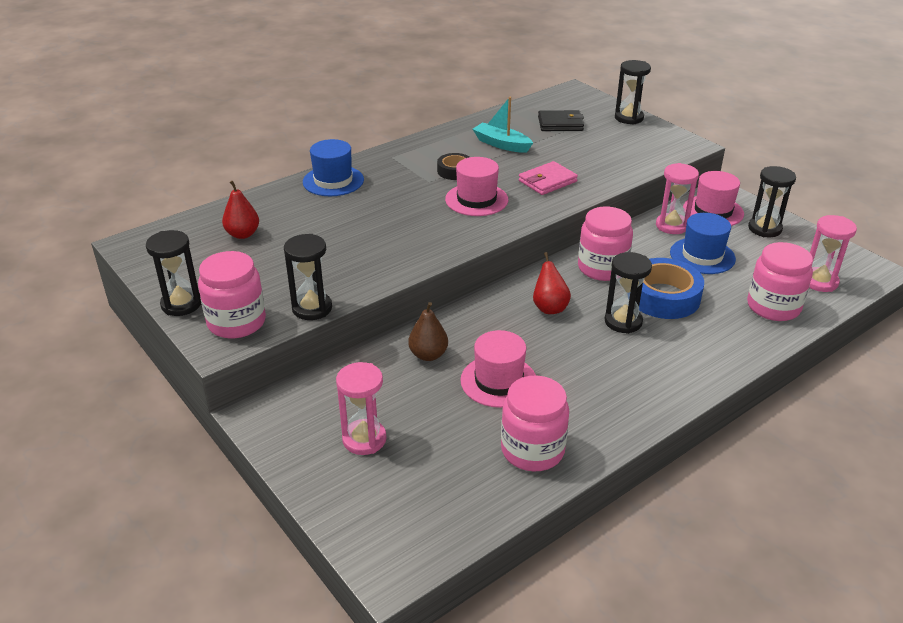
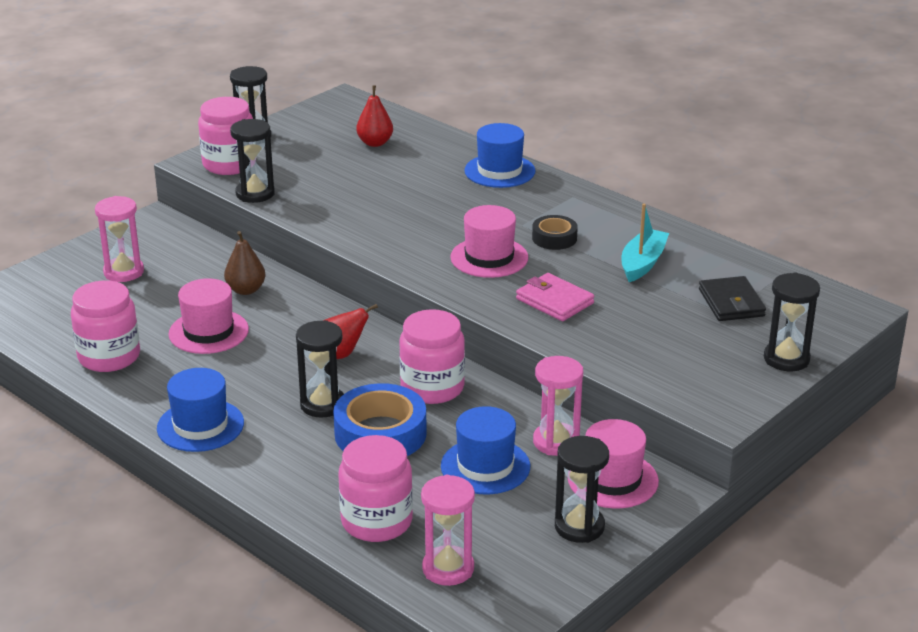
camera: 80 degrees right, 5 degrees down
none -> blue hat [157,368,244,452]

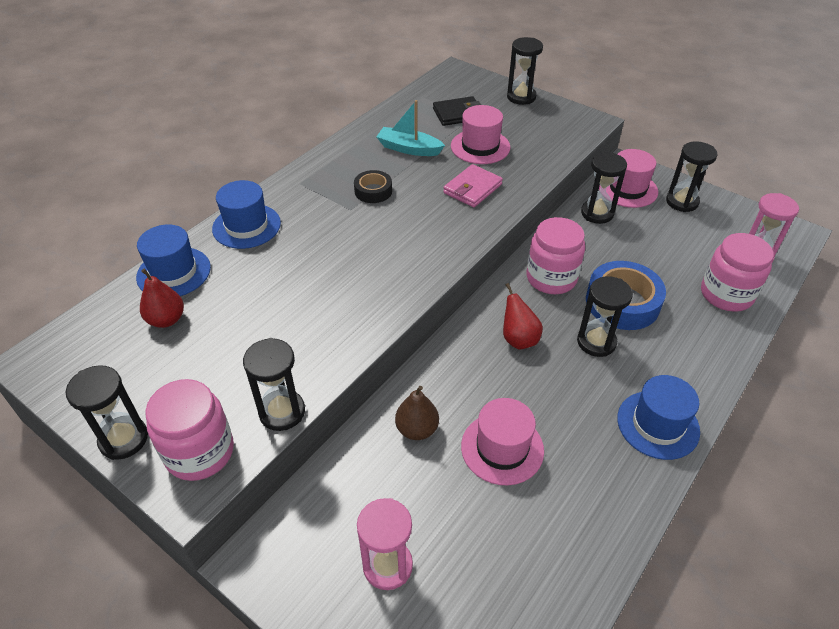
camera: 95 degrees left, 15 degrees up
pink jar [71,280,140,372] -> none
blue hat [441,406,530,495] -> blue hat moved to [136,224,211,296]
pink hat [450,205,528,278] -> pink hat moved to [451,105,510,164]
pink hourglass [533,356,583,456] -> black hourglass [581,152,627,224]

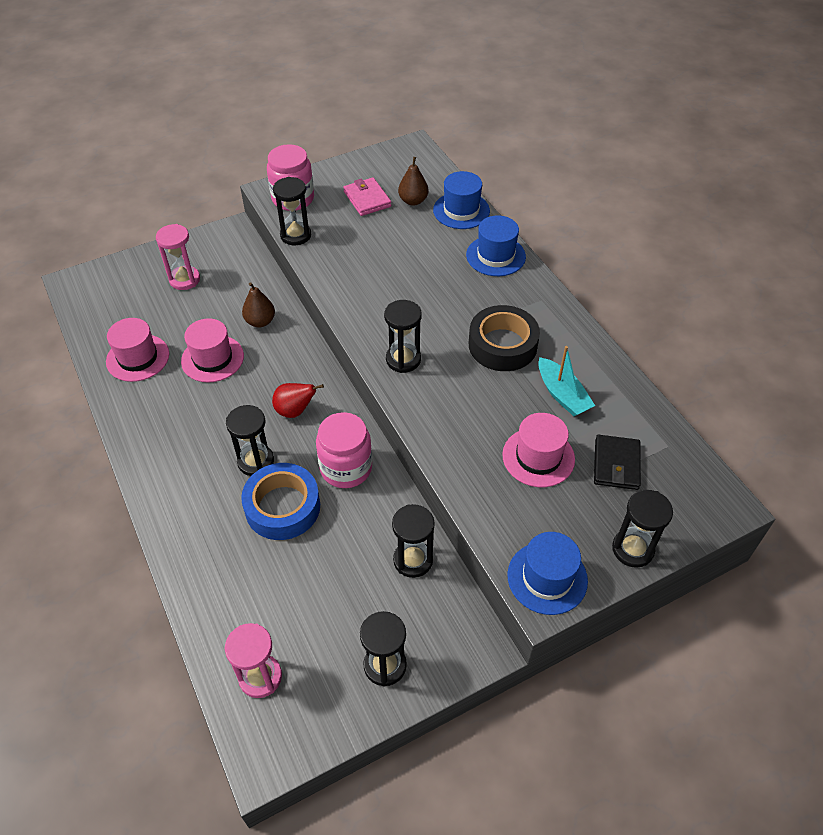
camera: 115 degrees right, 5 degrees up
black hourglass [66,365,148,460] -> black hourglass moved to [384,300,422,373]
red pear [140,269,184,328] -> brown pear [398,157,429,206]
black tape [354,170,392,203] -> black tape [469,305,540,371], size x1.79
turquoise boat [376,100,445,156] -> turquoise boat turned 105 degrees clockwise [538,346,595,416]
pink wallet [443,164,503,207] -> pink wallet moved to [343,177,391,216]
pink hat [599,149,658,208] -> pink hat moved to [106,318,169,382]
blue hat [617,375,700,460] -> blue hat moved to [507,532,588,615]
pink jar [701,233,774,312] -> none

